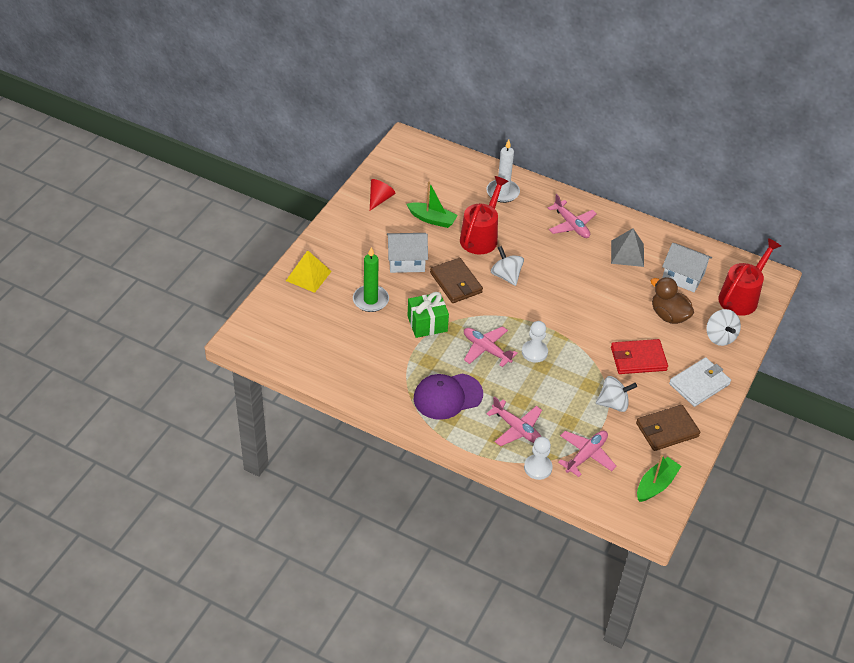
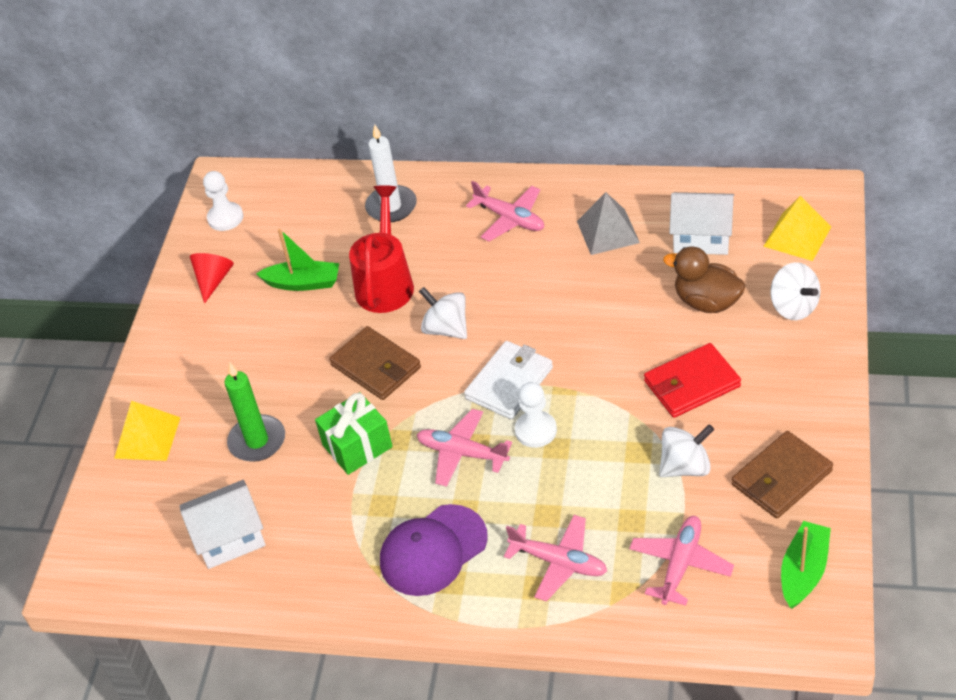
camera: 10 degrees left, 0 degrees up
white house [387,233,428,273] -> white house moved to [179,480,266,569]
white pawn [524,437,553,480] -> white pawn moved to [203,171,243,231]
white wallet [669,357,731,407] -> white wallet moved to [464,341,553,419]
red watering can [718,238,781,316] -> yellow pyramid [763,196,831,261]

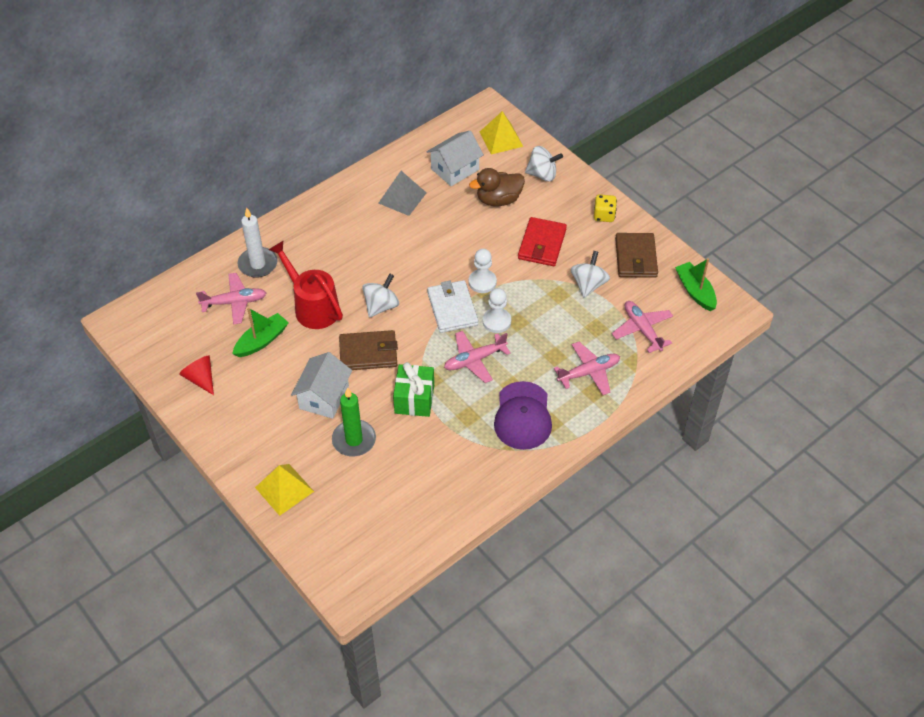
camera: 55 degrees left, 5 degrees up
white house [179,480,266,569] -> white house moved to [291,352,352,419]
white pawn [203,171,243,231] -> white pawn moved to [469,249,497,293]
white spinning top [419,287,467,339] -> white spinning top turned 135 degrees clockwise [362,274,399,318]
pink plane [466,181,544,242] -> pink plane moved to [196,273,266,325]
none -> yellow dice [594,194,617,222]

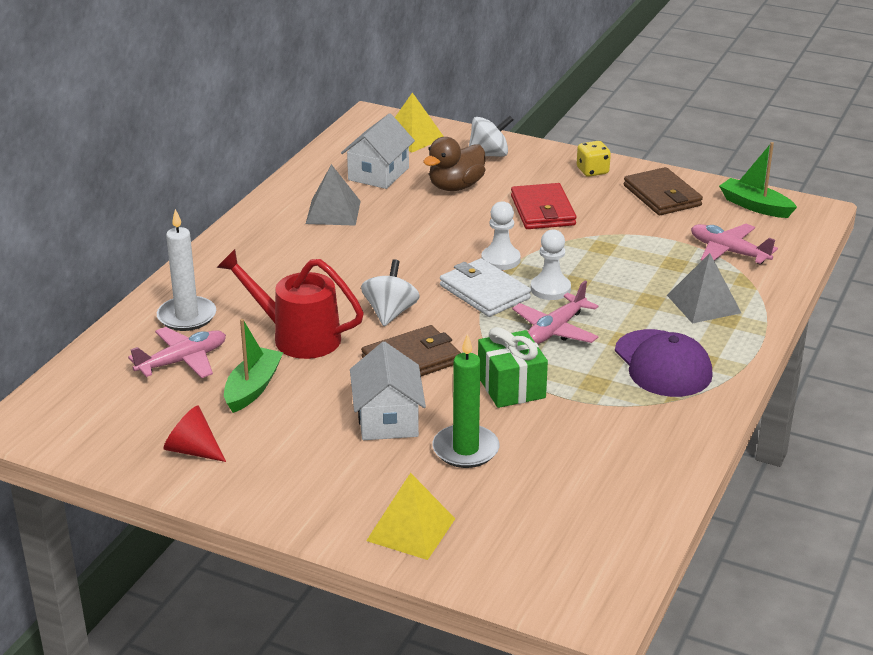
camera: 25 degrees left, 20 degrees down
pink plane [554,342,620,395] -> grey pyramid [667,253,741,324]
white spinning top [571,251,610,298] -> none

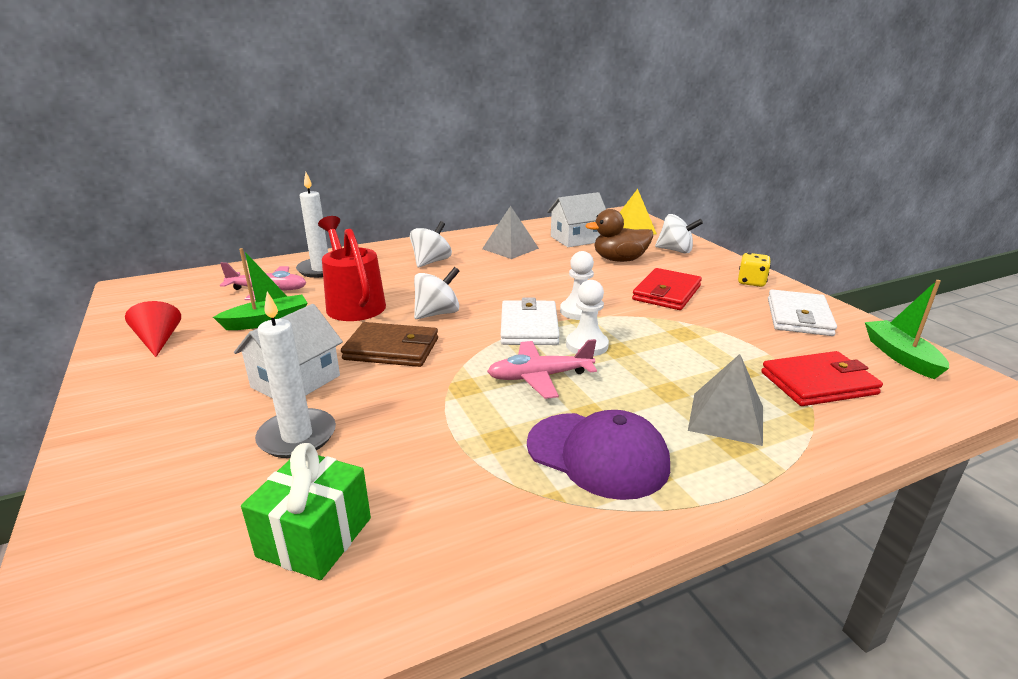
camera: 40 degrees right, 5 degrees down
yellow pyramid [366,473,455,560] -> none
green candle [432,334,499,468] -> white candle [255,291,336,458]
green gift [478,327,548,408] -> green gift moved to [241,443,371,580]
purple cap [615,329,713,397] -> purple cap turned 75 degrees counterclockwise [527,410,670,500]
brown wallet [624,167,703,215] -> white wallet [768,290,837,336]
pink plane [691,224,778,264] -> red wallet [761,351,883,406]
none -> white spinning top [410,221,452,267]

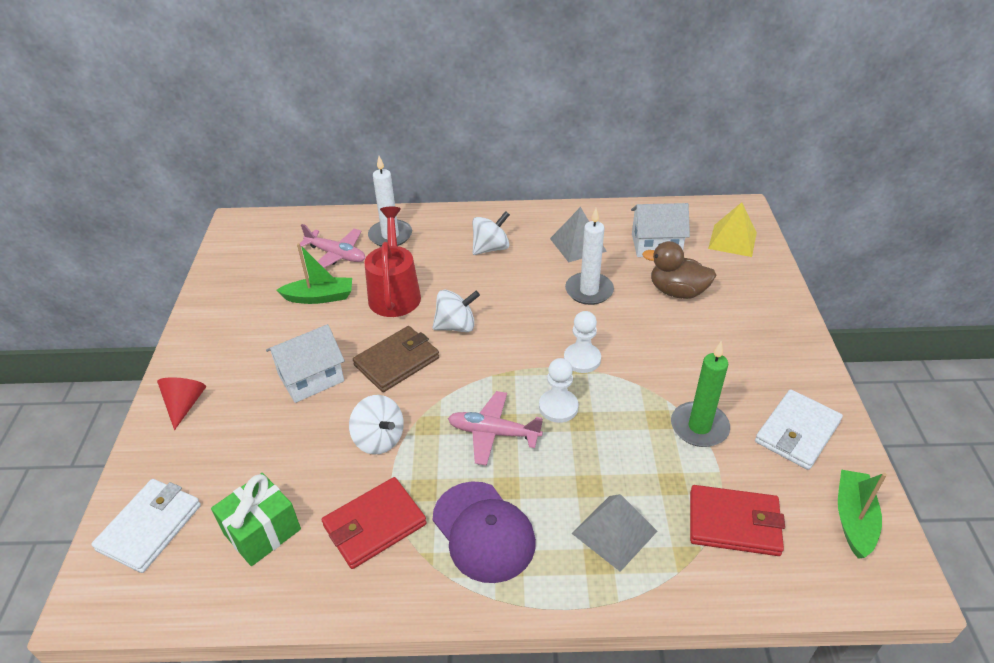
camera: 25 degrees right, 15 degrees up
red cone [125,301,181,357] -> red cone moved to [157,377,206,430]
white candle [255,291,336,458] -> white candle moved to [565,208,614,305]
brown wallet [341,322,438,367] -> brown wallet turned 75 degrees counterclockwise [353,326,439,392]
white wallet [501,297,560,345] -> white wallet moved to [91,479,201,573]
red wallet [632,268,702,310] -> red wallet moved to [322,477,427,569]
white spinning top [655,214,703,254] -> white spinning top moved to [349,395,404,454]
yellow dice [738,253,771,287] -> none
none -> green candle [671,342,730,447]

